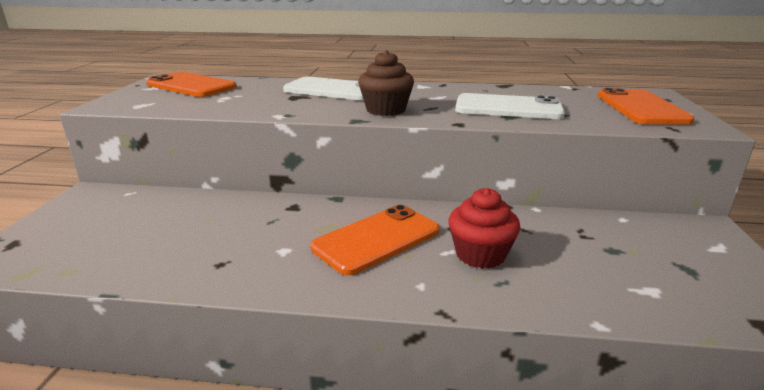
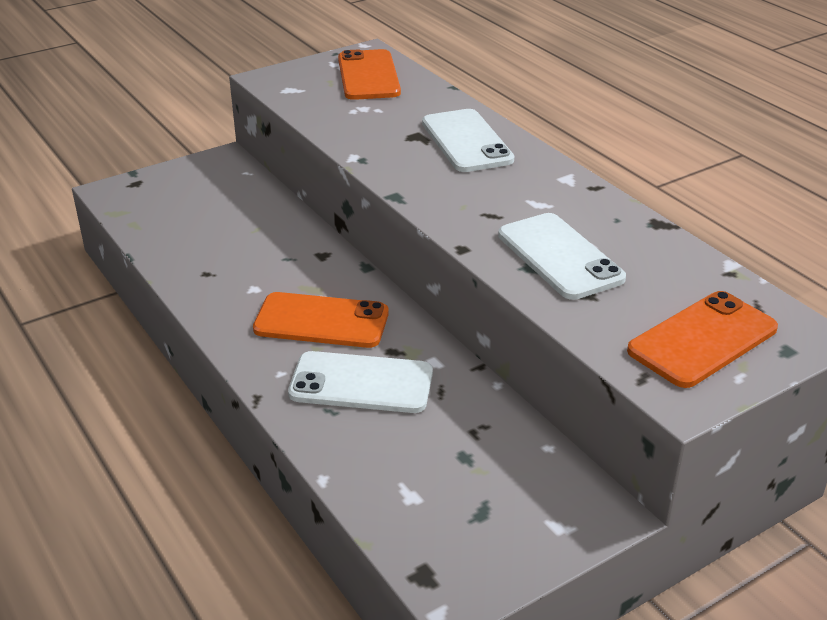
camera: 50 degrees right, 10 degrees up
brown cupcake [358,50,414,116] -> none
red cupcake [448,188,520,269] -> white phone [288,351,433,413]

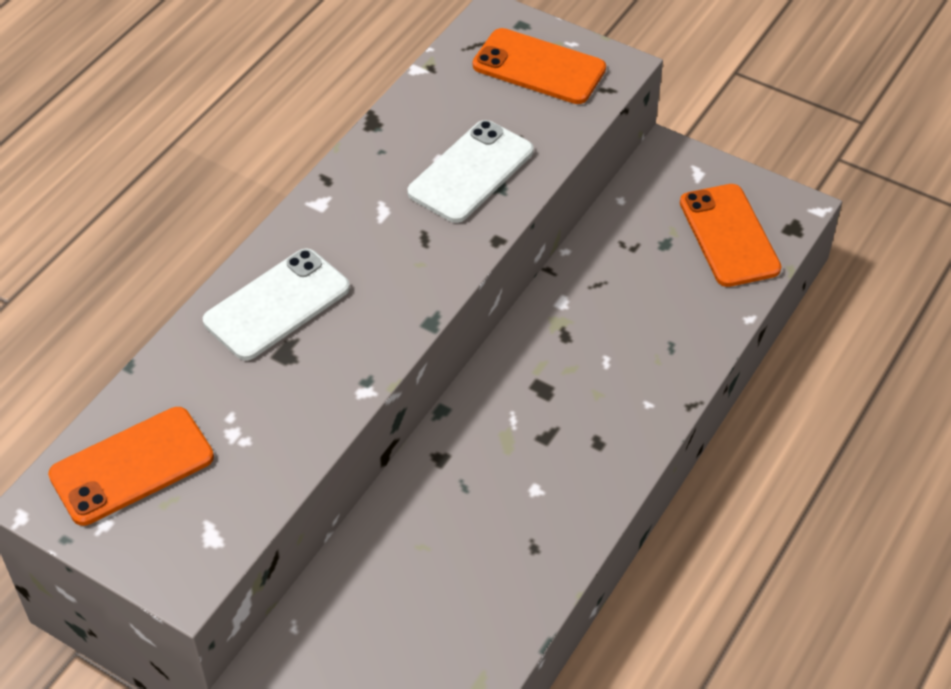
camera: 115 degrees left, 15 degrees up
orange phone [253,292,389,348] -> orange phone moved to [680,184,782,287]
white phone [288,351,433,413] -> none

